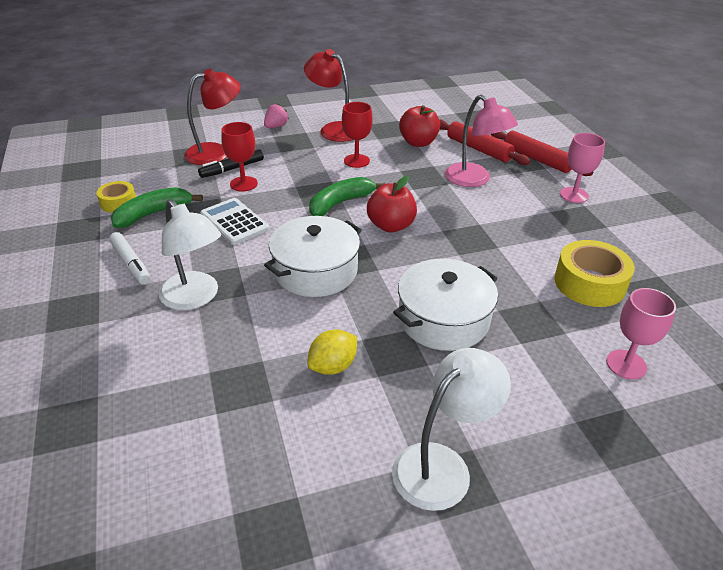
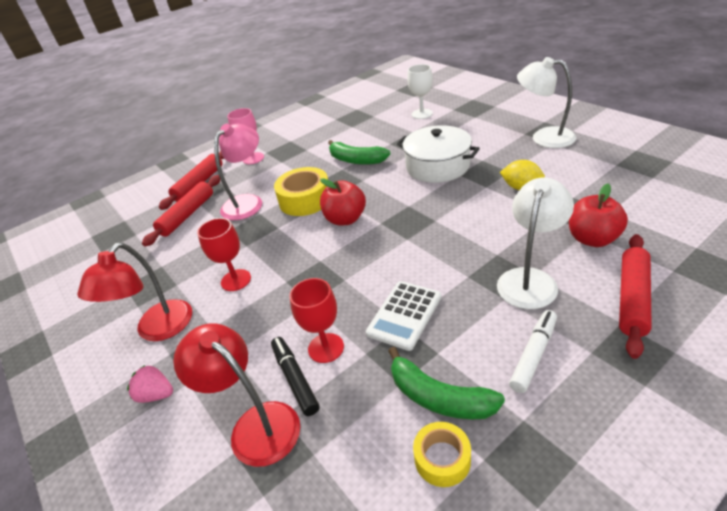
camera: 105 degrees left, 0 degrees up
black marker [198,149,264,178] -> black marker turned 150 degrees counterclockwise [271,337,319,416]
white pot [264,216,362,297] -> none
green banana [309,177,386,216] -> green banana moved to [328,140,391,165]
red apple [399,105,440,147] -> red apple moved to [569,184,628,247]
yellow tape [554,240,635,307] -> yellow tape moved to [274,167,328,216]
pink goblet [606,288,676,379] -> white goblet [407,64,433,119]
none -> red rolling pin [619,234,652,359]

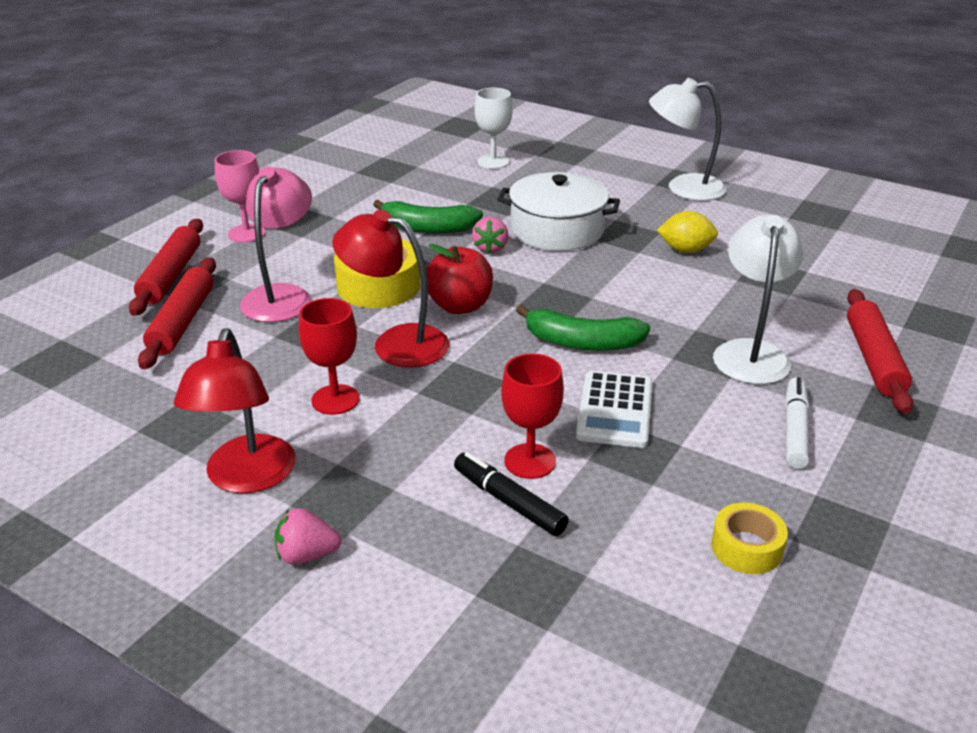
camera: 25 degrees left, 5 degrees down
red lamp [173,323,300,467] -> red lamp moved to [332,209,449,367]
green banana [388,347,505,419] -> green banana moved to [516,305,650,351]
red apple [569,184,628,247] -> none
none -> pink strawberry [472,217,508,254]

